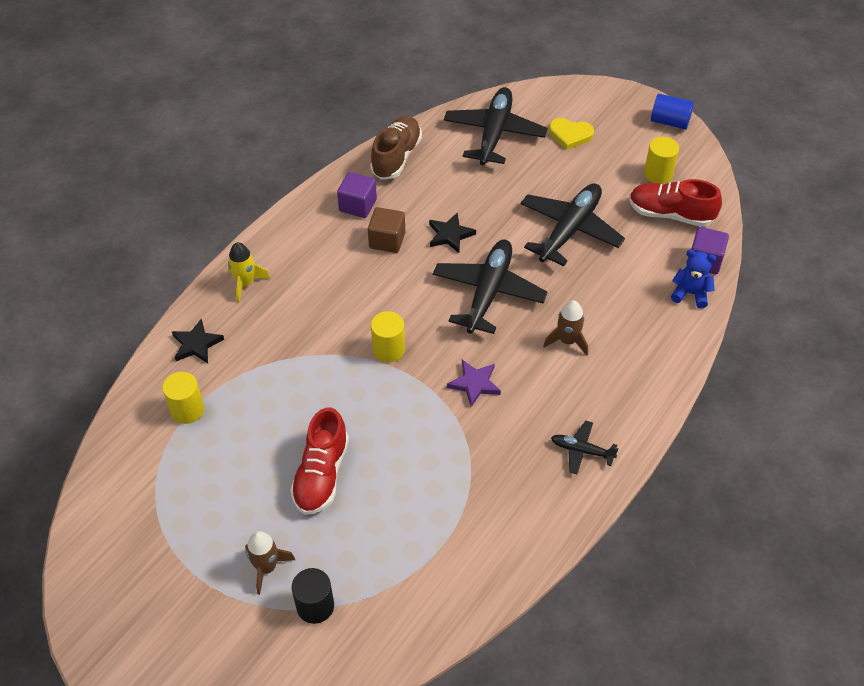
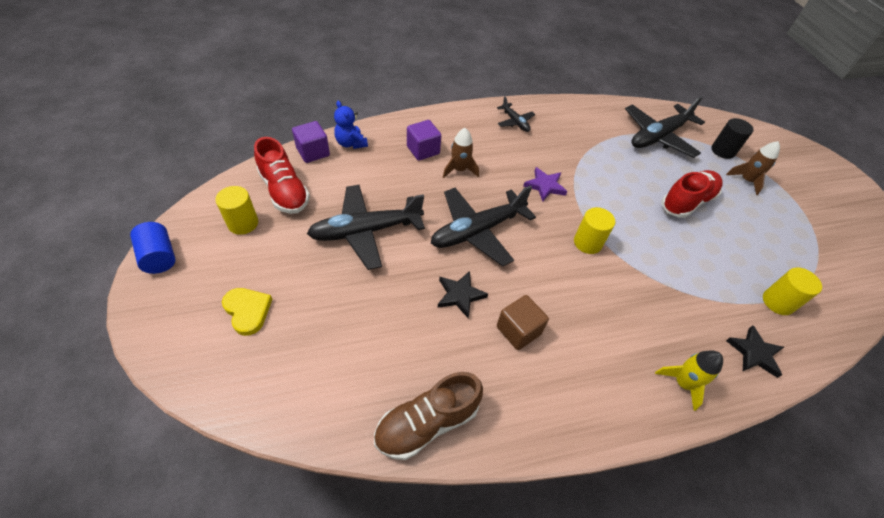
camera: 145 degrees left, 0 degrees up
purple cube [337,172,377,218] -> purple cube moved to [407,120,441,161]
black plane [444,87,548,165] -> black plane moved to [625,96,705,158]

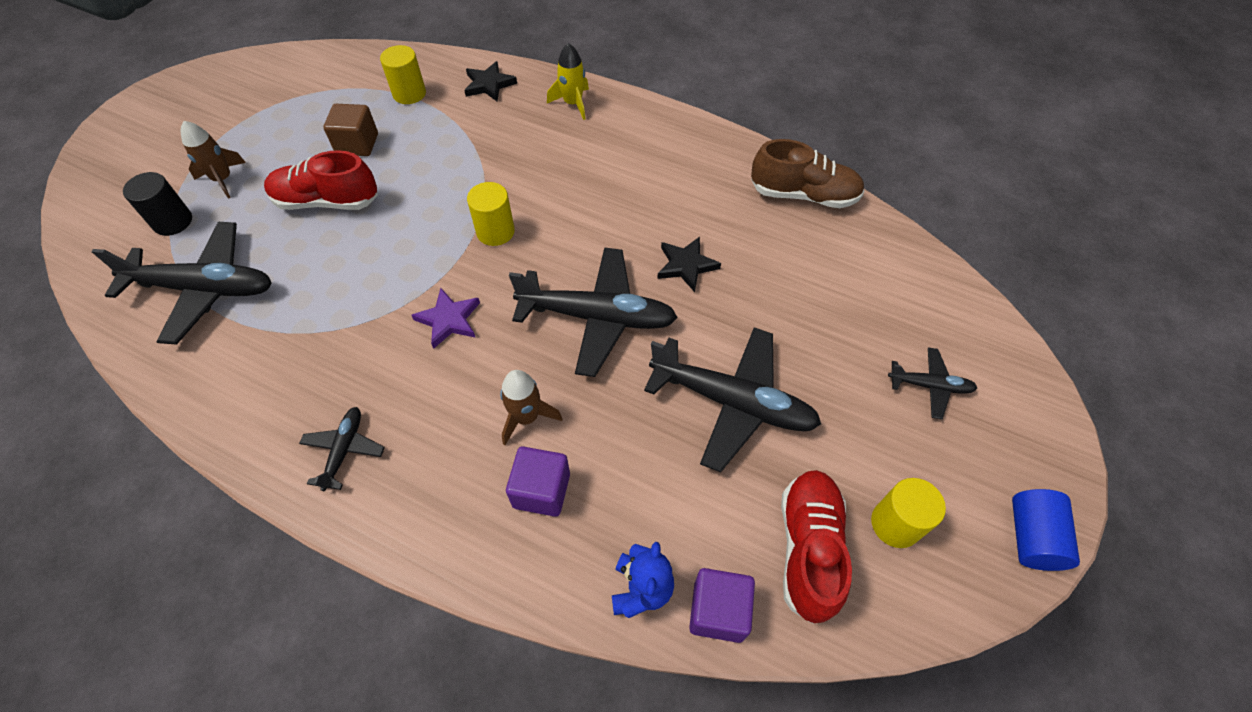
camera: 135 degrees left, 5 degrees up
yellow heart [222,288,272,336] -> black plane [888,347,977,419]
brown cube [497,295,549,350] -> brown cube moved to [323,104,378,156]

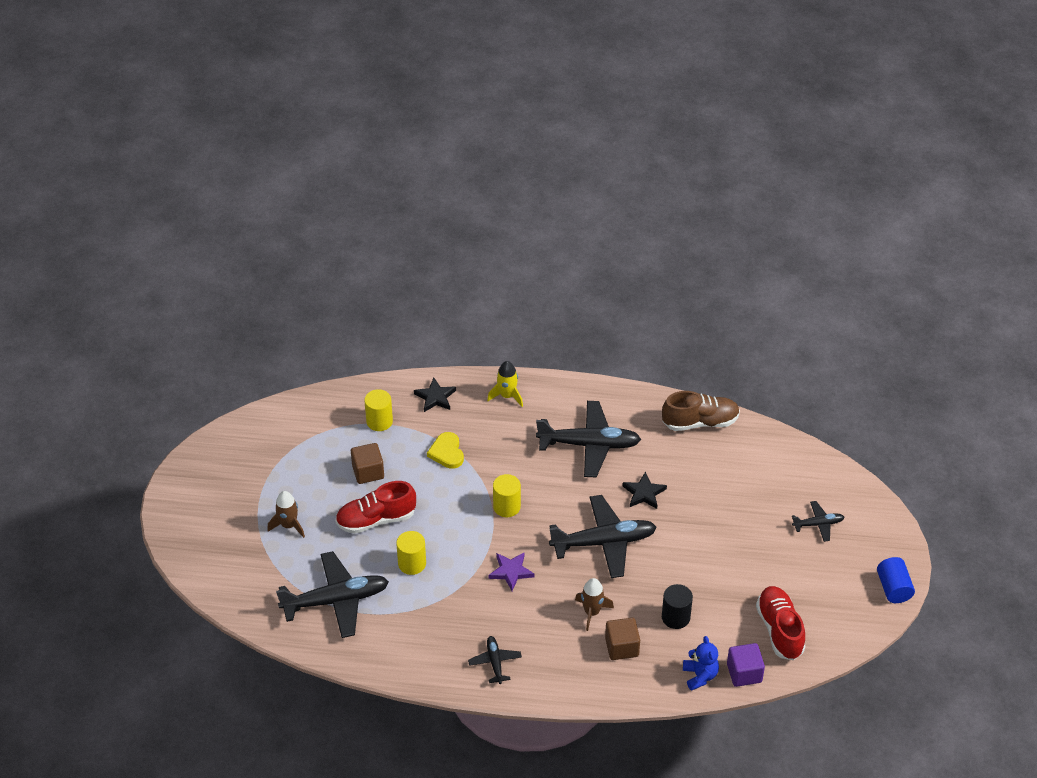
camera: 20 degrees left, 10 degrees down
black cylinder [123,172,192,236] -> black cylinder moved to [662,584,693,629]
purple cube [506,447,570,517] -> brown cube [605,618,640,660]
black plane [644,327,821,472] -> black plane moved to [536,401,641,478]
yellow cylinder [871,478,946,548] -> yellow cylinder moved to [396,531,426,575]
none -> yellow heart [427,432,464,469]

